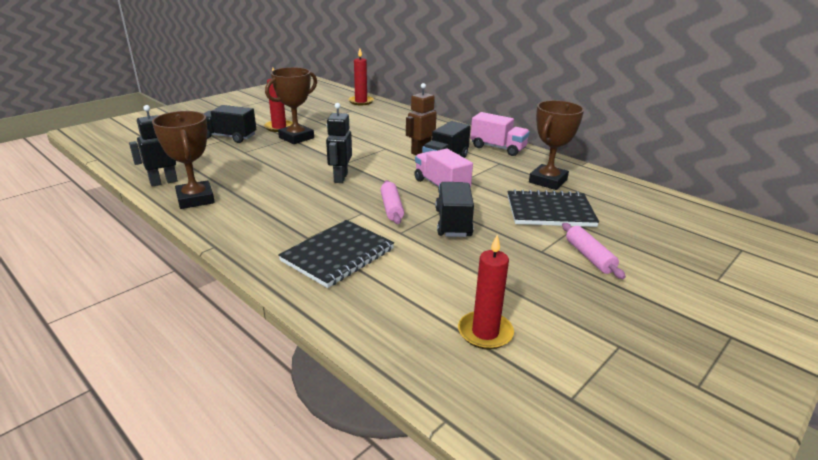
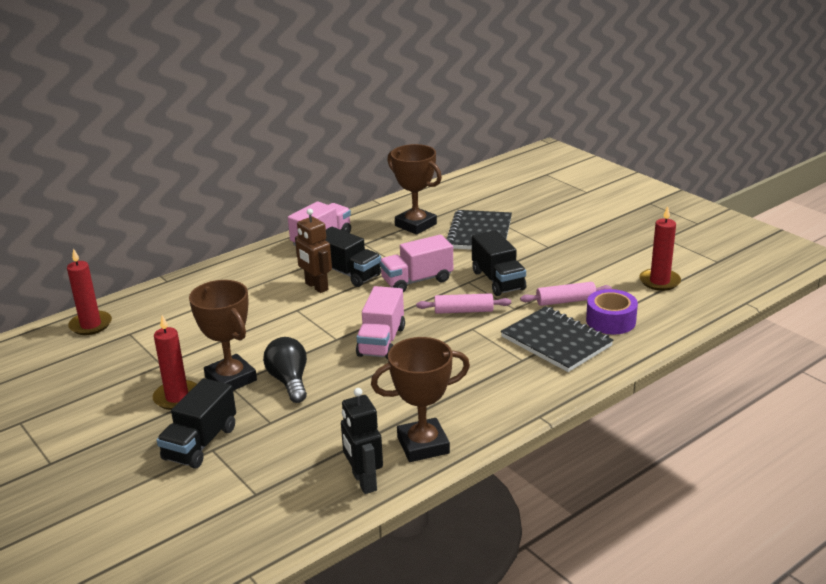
camera: 80 degrees left, 0 degrees up
black robot [326,103,352,183] -> pink truck [356,286,405,359]
black truck [435,182,474,237] -> black truck turned 120 degrees counterclockwise [472,230,526,296]
pink rolling pin [562,223,626,279] -> pink rolling pin moved to [520,282,612,306]
none -> black light bulb [263,337,307,403]
none -> purple tape [586,289,638,334]

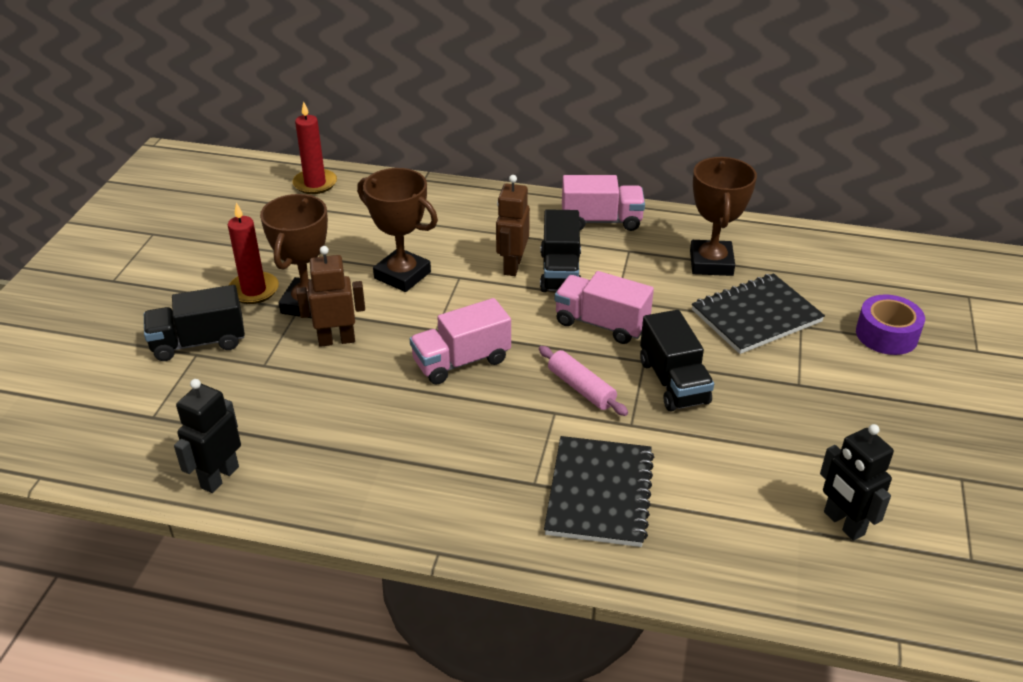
camera: 50 degrees right, 10 degrees up
black light bulb [263,337,307,403] -> brown robot [296,246,365,347]
brown trophy [371,337,470,462] -> brown trophy moved to [357,168,438,292]
black truck [472,230,526,296] -> black truck turned 45 degrees counterclockwise [640,310,714,411]
pink rolling pin [520,282,612,306] -> none
purple tape [586,289,638,334] -> purple tape moved to [856,294,925,355]
red candle [640,206,681,291] -> black robot [820,424,894,541]

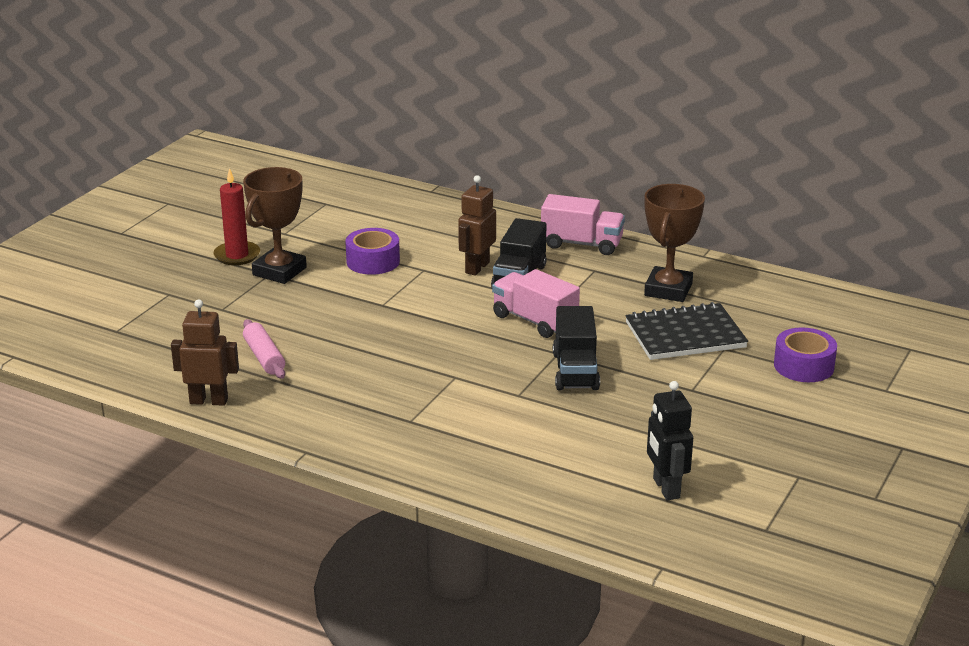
camera: 15 degrees right, 10 degrees down
black truck [144,285,245,361] -> none
black robot [174,379,241,493] -> none
red candle [292,101,337,194] -> none
brown robot [296,246,365,347] -> brown robot moved to [171,299,239,406]
brown trophy [357,168,438,292] -> purple tape [345,228,400,275]
pink truck [410,298,511,385] -> none
pink rolling pin [539,346,628,416] -> pink rolling pin moved to [243,319,285,379]
black notebook [544,436,654,547] -> none

